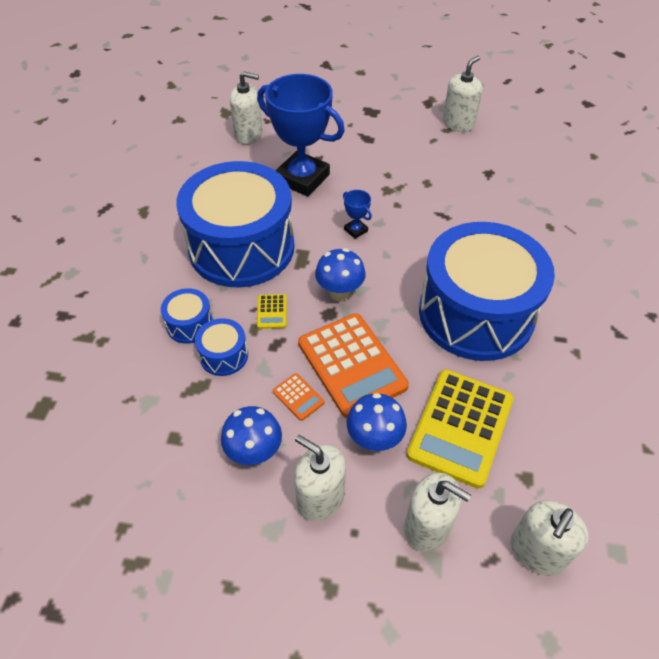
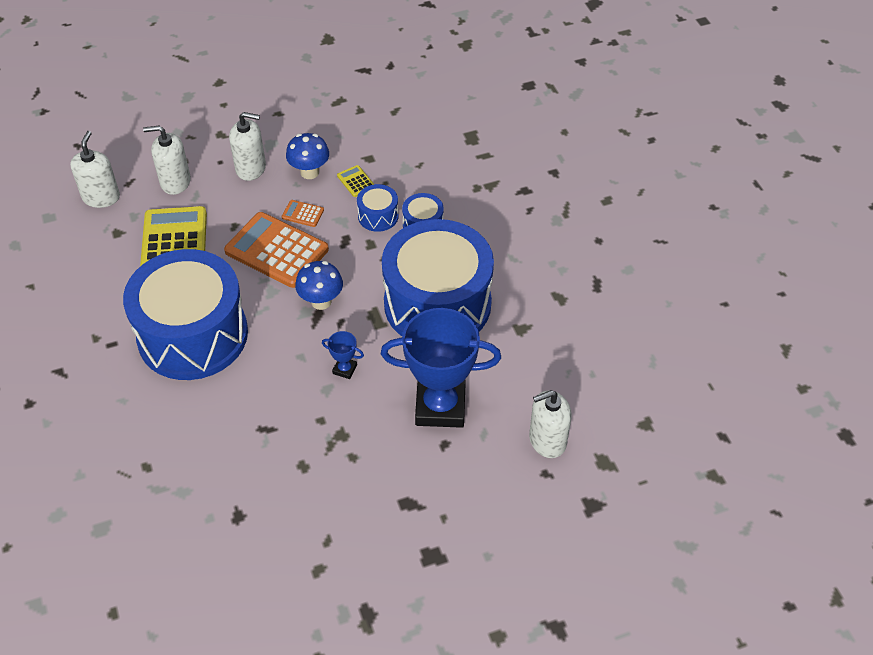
camera: 150 degrees right, 0 degrees up
yellow calculator [257,294,287,329] -> yellow calculator moved to [337,165,374,197]
blue mushroom [347,393,407,451] -> none
white soap dispenser [443,56,483,132] -> none

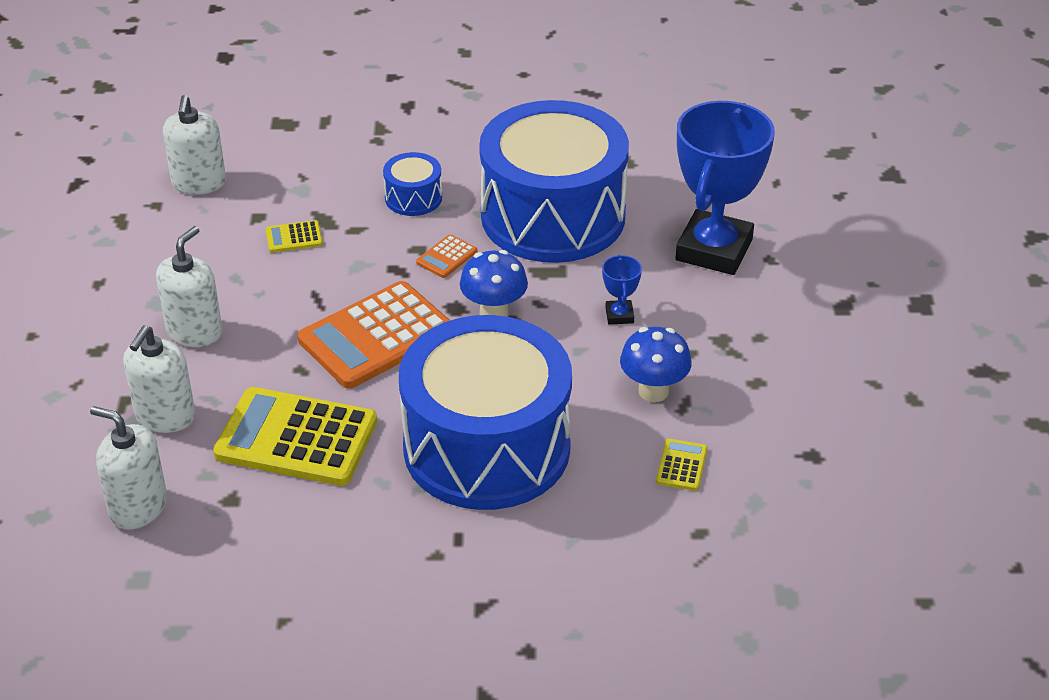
camera: 70 degrees left, 10 degrees down
orange calculator [282,200,324,227] -> orange calculator moved to [416,234,477,278]
blue mushroom [286,133,329,179] -> blue mushroom moved to [620,327,692,402]
blue trophy [322,331,364,379] -> blue trophy turned 45 degrees counterclockwise [602,255,642,325]
blue drum [357,184,399,232] -> none
white soap dispenser [529,390,572,458] -> white soap dispenser moved to [163,95,226,195]
none -> yellow calculator [656,439,708,491]

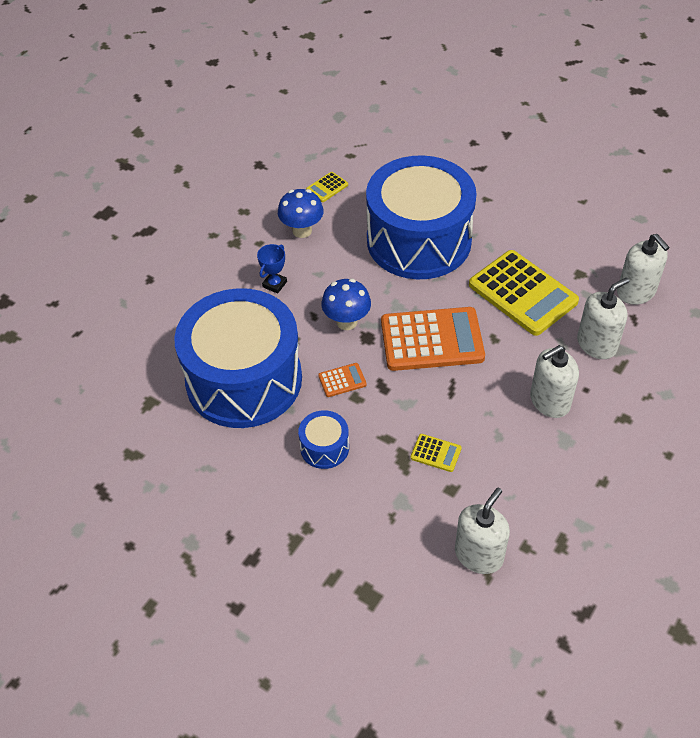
camera: 145 degrees left, 10 degrees up
blue trophy [676,101,775,275] -> none

